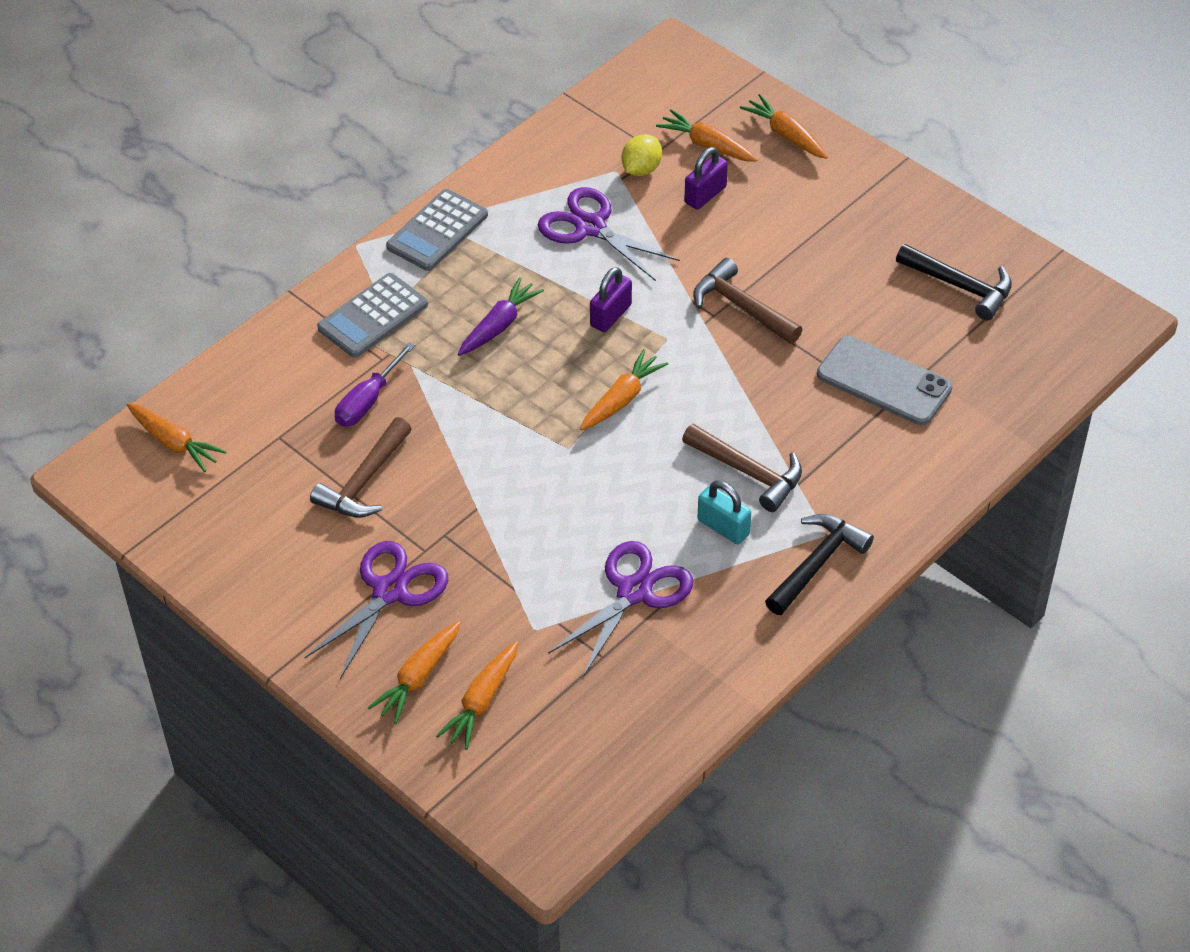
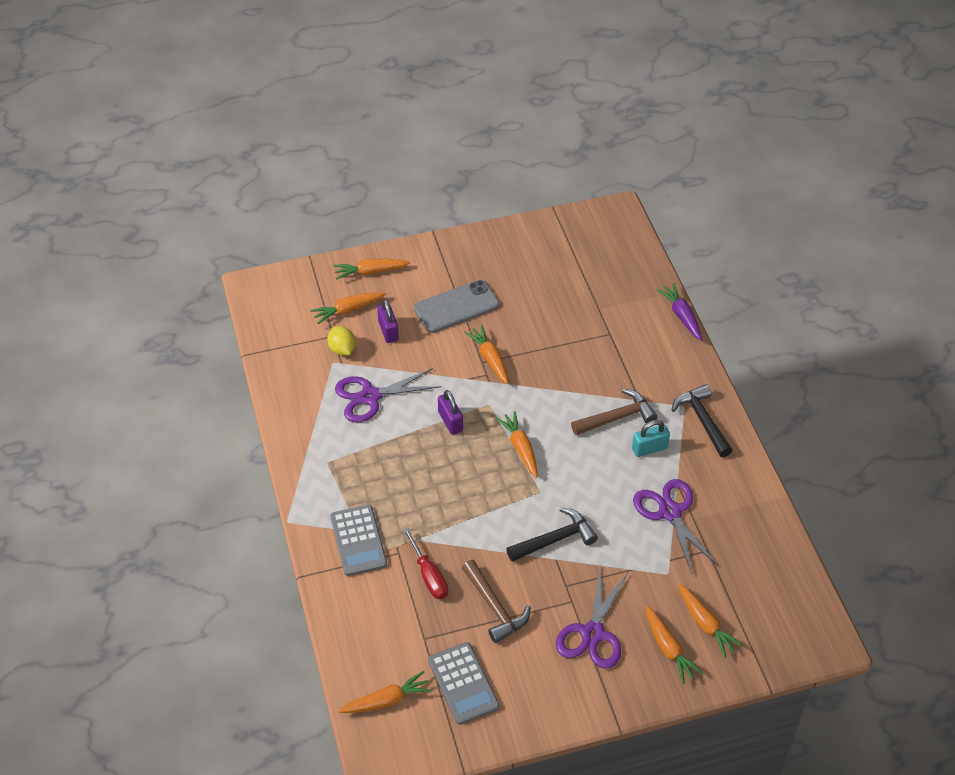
camera: 60 degrees left, 0 degrees up
purple scissors [304,541,448,679] -> purple scissors turned 135 degrees counterclockwise [556,566,628,669]
purple screwdriver [335,342,415,427] -> red screwdriver [403,528,448,599]
grey calculator [386,189,488,271] -> grey calculator moved to [428,642,500,725]
purple carrot [458,277,544,356] -> purple carrot moved to [656,283,702,341]
brown hammer [693,258,803,344] -> orange carrot [464,325,509,384]
grey phone [817,336,952,425] -> grey phone moved to [414,280,499,333]
black hammer [896,244,1012,320] -> black hammer moved to [507,507,598,562]

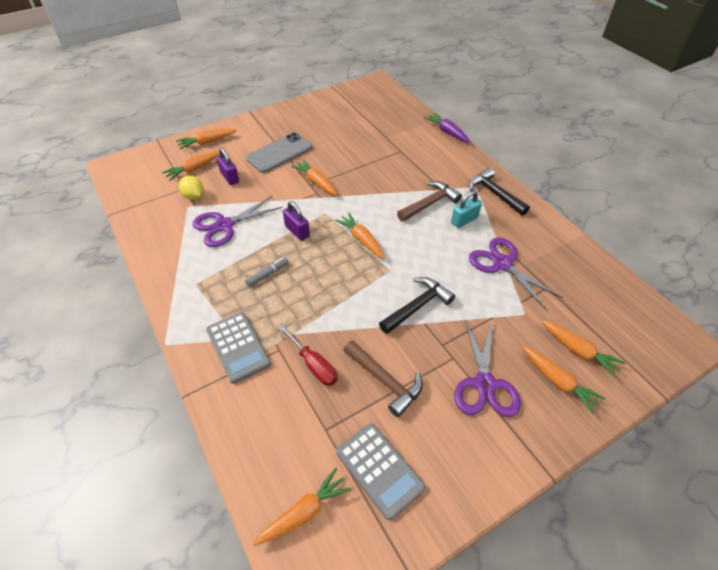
camera: 15 degrees left, 0 degrees up
none -> grey marker [245,257,288,287]

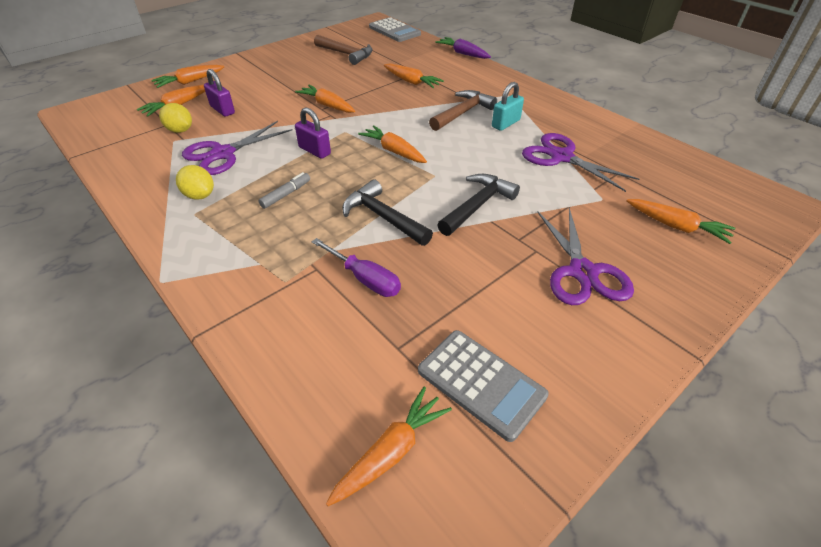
camera: 10 degrees left, 5 degrees down
grey calculator [206,312,271,384] -> grey calculator moved to [369,17,421,42]
grey phone [246,132,312,173] -> none
red screwdriver [279,324,338,386] -> purple screwdriver [312,238,401,297]
brown hammer [343,340,423,417] -> brown hammer moved to [314,35,372,65]
black hammer [469,167,530,216] -> black hammer moved to [342,179,433,246]
orange carrot [523,346,606,414] -> orange carrot moved to [384,64,444,88]
none -> yellow lemon [176,165,214,200]

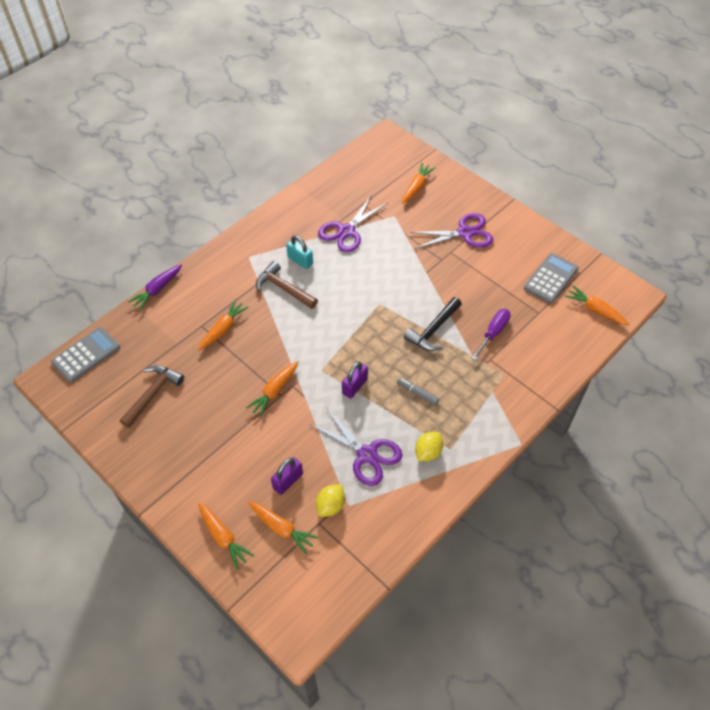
camera: 95 degrees left, 10 degrees up
orange carrot [358,125,427,163] -> none
black hammer [437,174,520,236] -> none

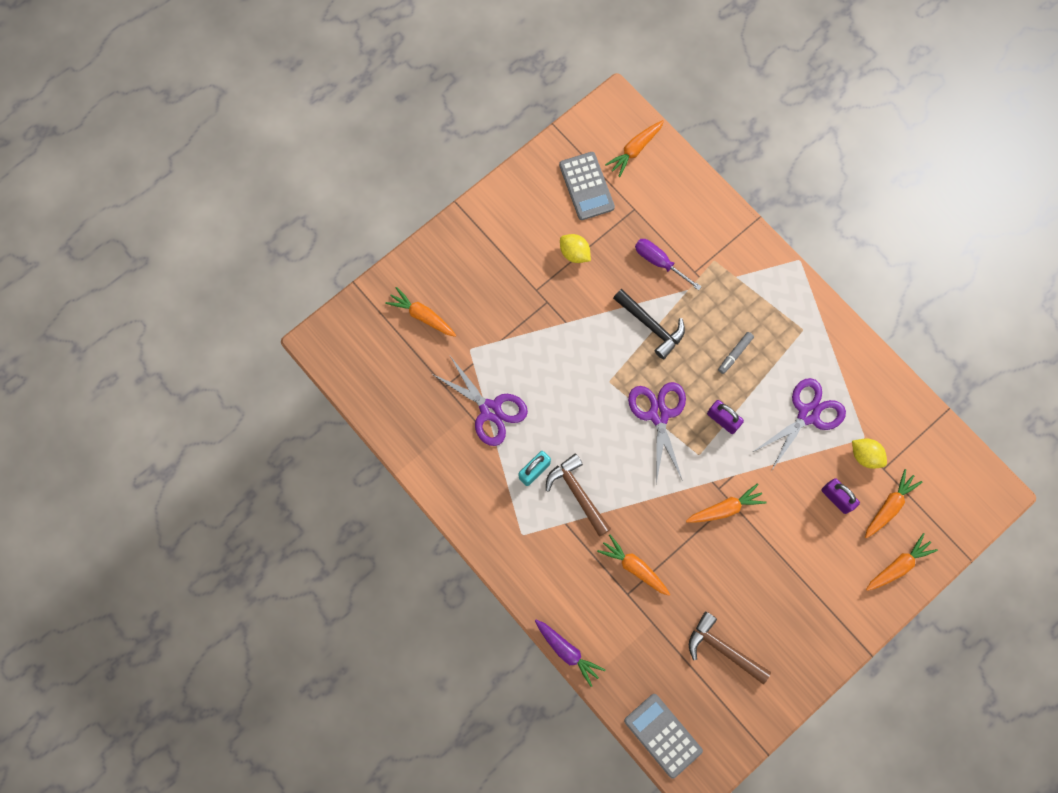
camera: 85 degrees left, 20 degrees up
orange carrot [246,361,298,417] -> orange carrot turned 60 degrees counterclockwise [686,483,766,523]
brown hammer [256,261,318,309] -> brown hammer turned 105 degrees clockwise [546,453,611,537]
purple scissors [410,213,493,249] -> purple scissors moved to [628,382,686,484]
yellow lemon [415,432,443,461] -> yellow lemon moved to [560,234,591,263]
grey calculator [524,253,579,304] -> grey calculator turned 150 degrees counterclockwise [559,152,615,220]

